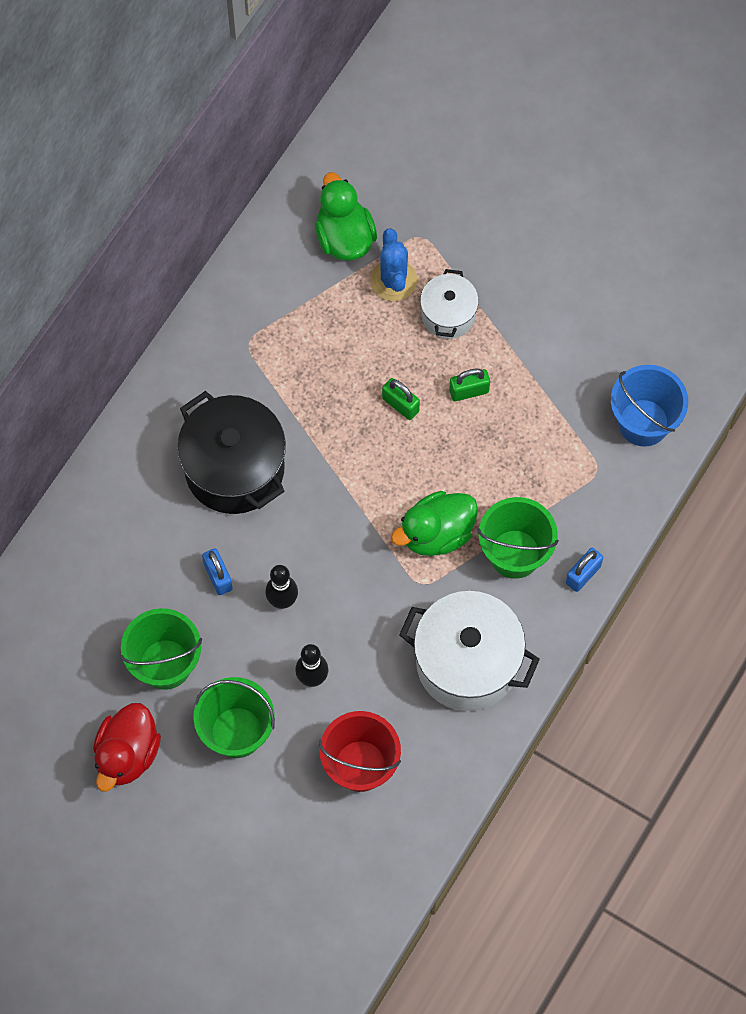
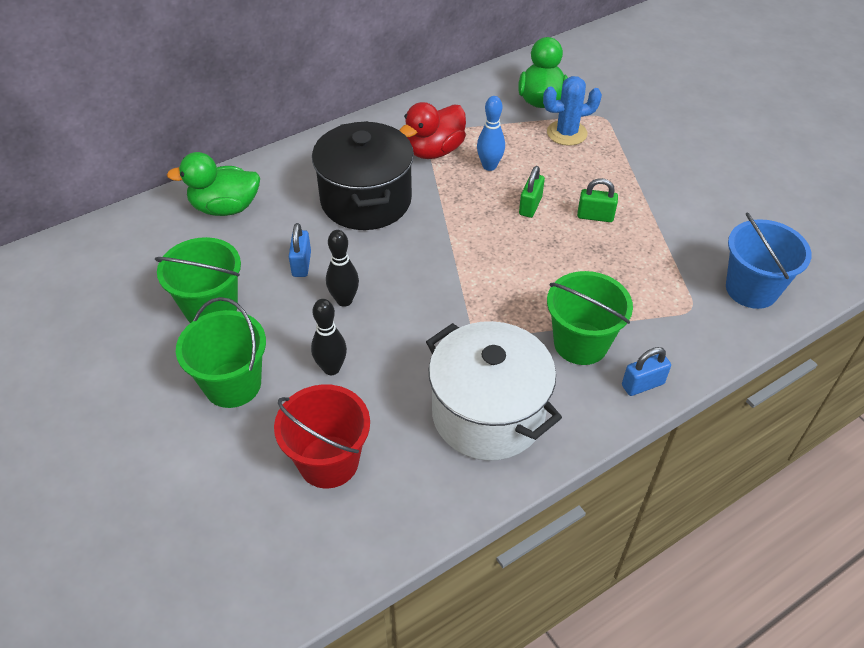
camera: 25 degrees right, 20 degrees down
red duck [93,703,161,792] -> red duck moved to [399,102,466,159]
blue cactus [370,228,417,301] -> blue cactus turned 60 degrees clockwise [543,76,602,146]
green padlock [382,378,420,420] -> green padlock turned 45 degrees clockwise [519,166,545,218]
green duck [391,491,478,556] -> green duck moved to [167,152,260,216]
white pot [420,269,479,339] -> none
none -> blue bowling pin [477,96,505,171]

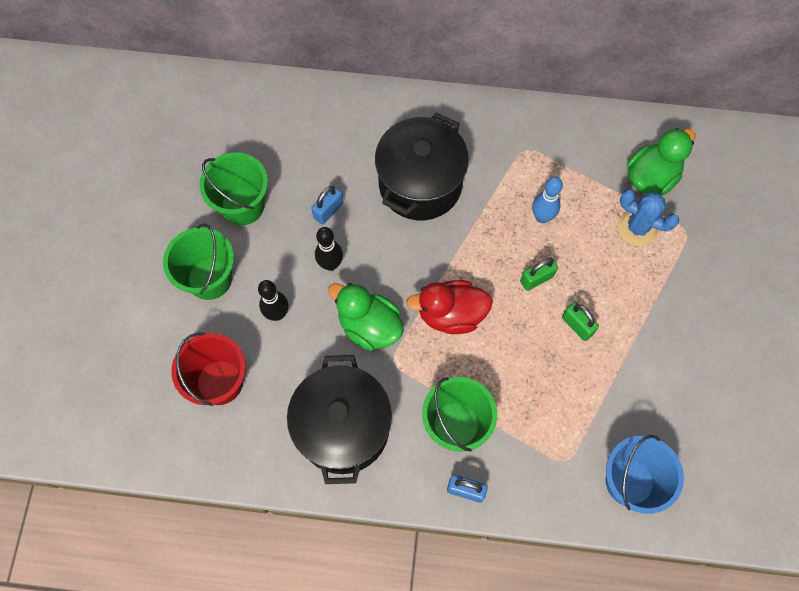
camera: 40 degrees right, 20 degrees up
green duck [167,152,260,216] -> green duck moved to [328,283,404,351]
red duck [399,102,466,159] -> red duck moved to [406,280,493,334]
white pot [426,321,562,461] -> black pot [287,355,392,484]

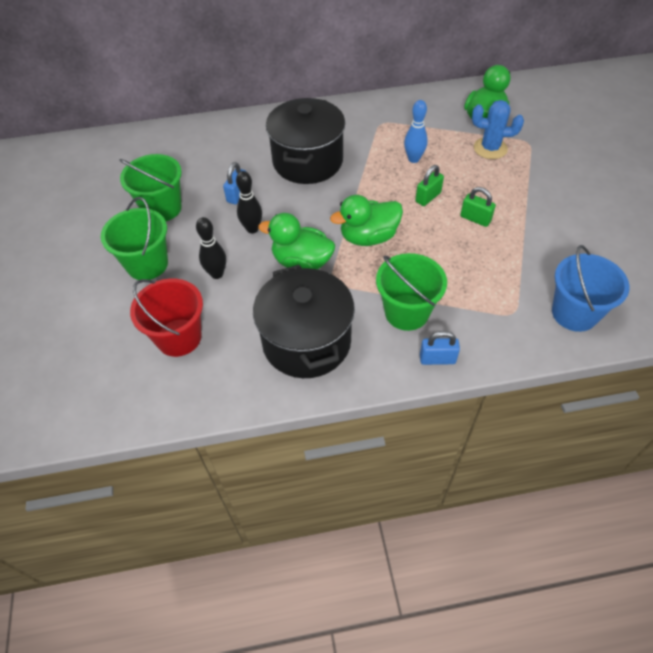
camera: 15 degrees left, 15 degrees down
red duck [406,280,493,334] -> green duck [330,195,403,246]

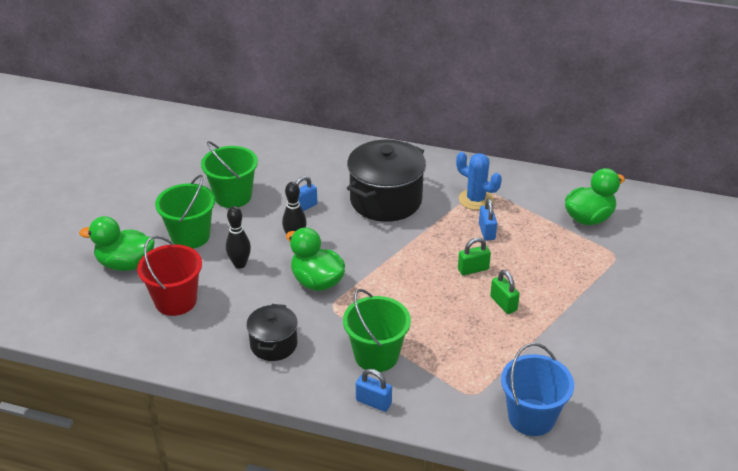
camera: 25 degrees right, 15 degrees down
black pot [253,265,355,378] -> black pot [246,304,298,361], size x0.56
green duck [330,195,403,246] -> green duck moved to [79,216,155,271]
blue bowling pin [404,100,428,163] -> blue padlock [479,199,497,241]
blue cactus [472,100,524,159] -> blue cactus moved to [456,152,502,210]

